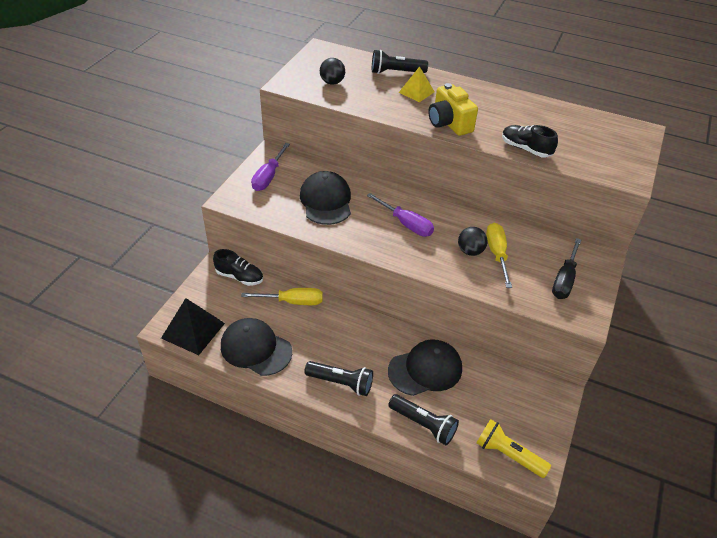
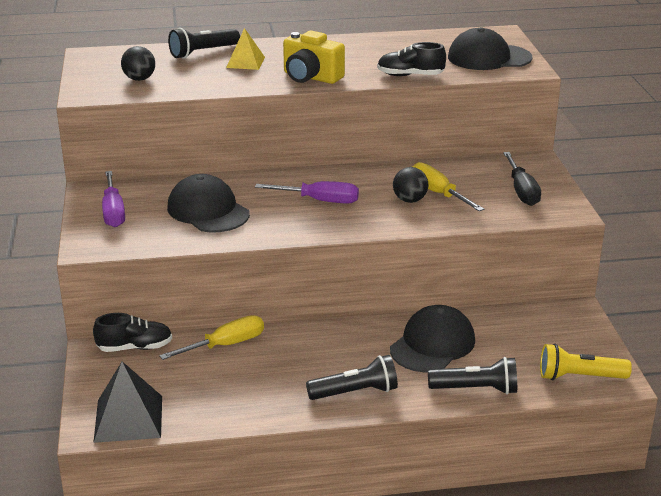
camera: 30 degrees left, 15 degrees down
black cap [221,318,292,376] -> black cap moved to [448,27,532,70]

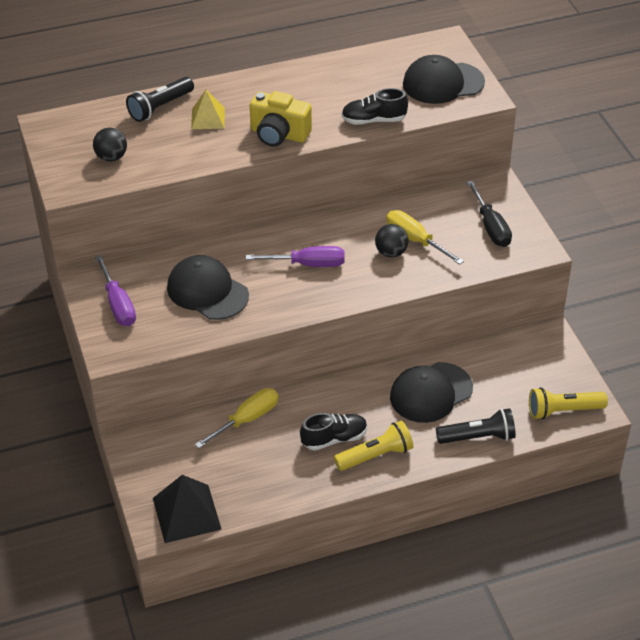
camera: 10 degrees left, 15 degrees up
black shoe [93,313,172,352] -> black shoe moved to [300,413,367,451]
black flashlight [306,355,398,400] -> yellow flashlight [334,421,413,471]
black cap [390,305,475,372] -> black cap turned 150 degrees counterclockwise [390,362,473,423]

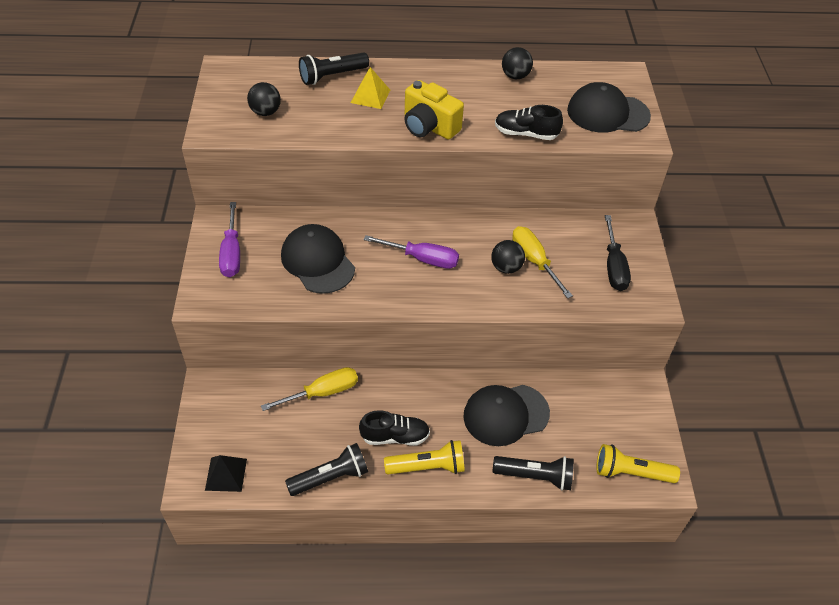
camera: 15 degrees right, 5 degrees up
black pyramid [153,475,222,543] -> black pyramid [205,455,247,492], size x0.64
none -> black flashlight [285,443,368,496]
none -> black ball [502,47,533,80]

